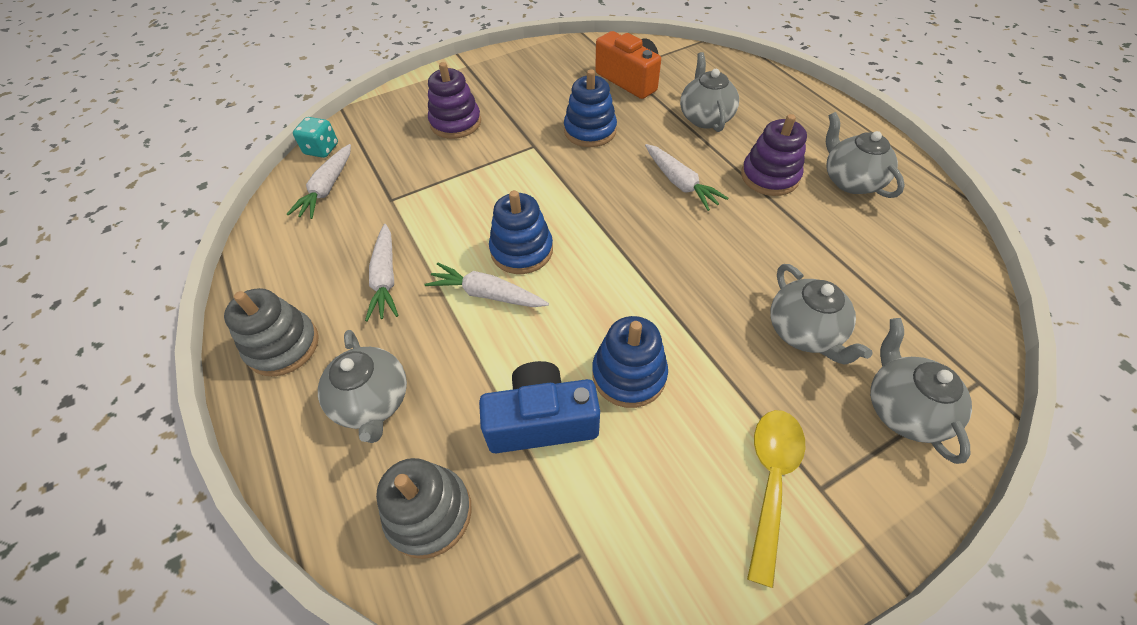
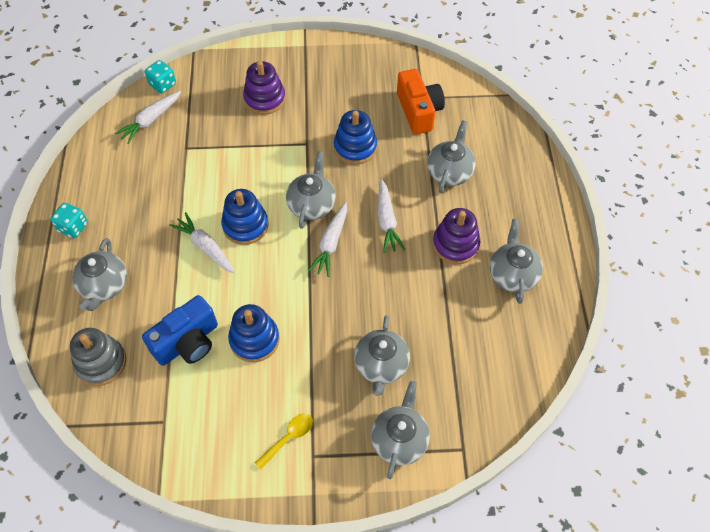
camera: 25 degrees right, 5 degrees up
grey stacking toy [224,288,319,376] -> turquoise dice [51,203,88,238]
white carrot [365,224,399,322] -> white carrot moved to [308,202,347,277]
blue camera [479,361,600,453] -> blue camera turned 120 degrees clockwise [142,295,218,366]
yellow spoon [747,410,805,588] -> yellow spoon [255,413,313,469], size x0.65
none -> grey teapot [286,152,336,229]

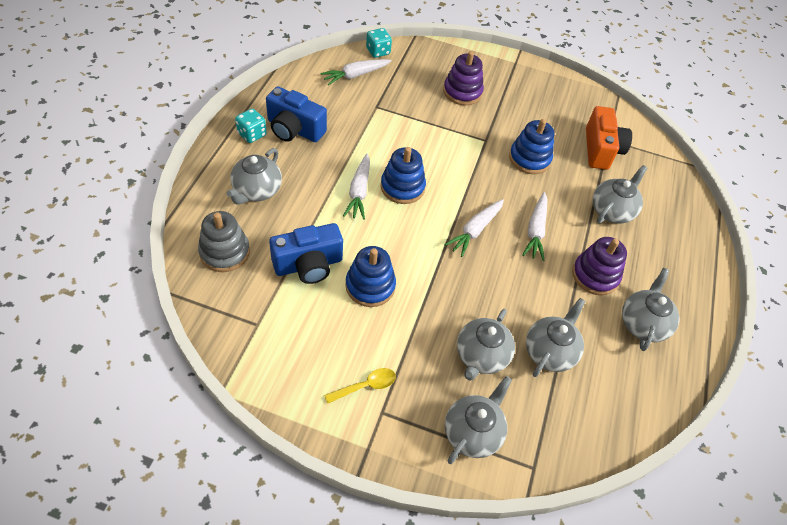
camera: 15 degrees right, 5 degrees down
white carrot [169,212,235,273] -> white carrot turned 150 degrees counterclockwise [343,154,370,220]
grey teapot [286,152,336,229] -> grey teapot moved to [526,298,585,377]
none -> blue camera [266,86,327,142]

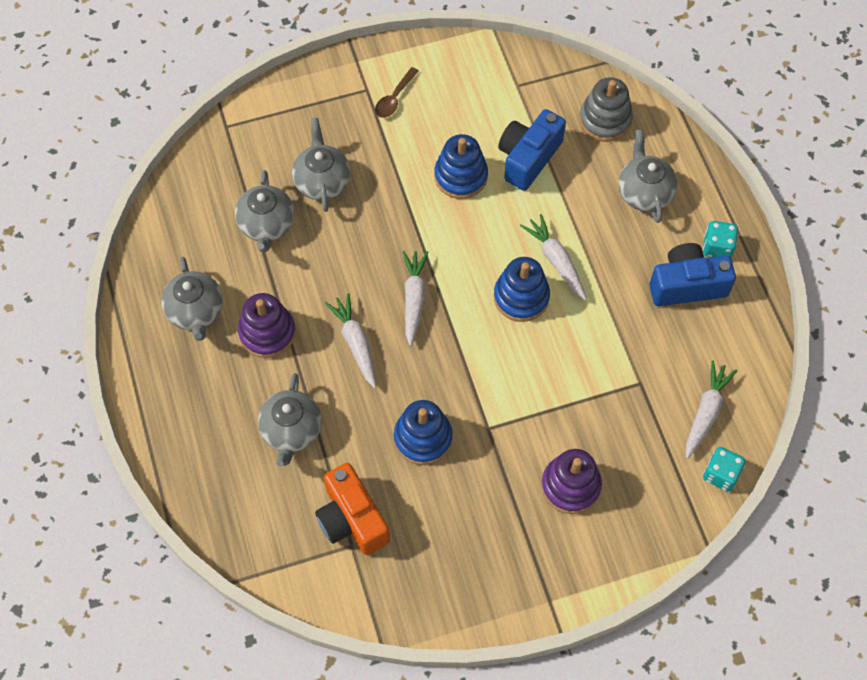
camera: 150 degrees right, 10 degrees up
yellow spoon [324,368,396,404] -> brown spoon [375,67,419,118]
grey teapot [445,376,512,464] -> none

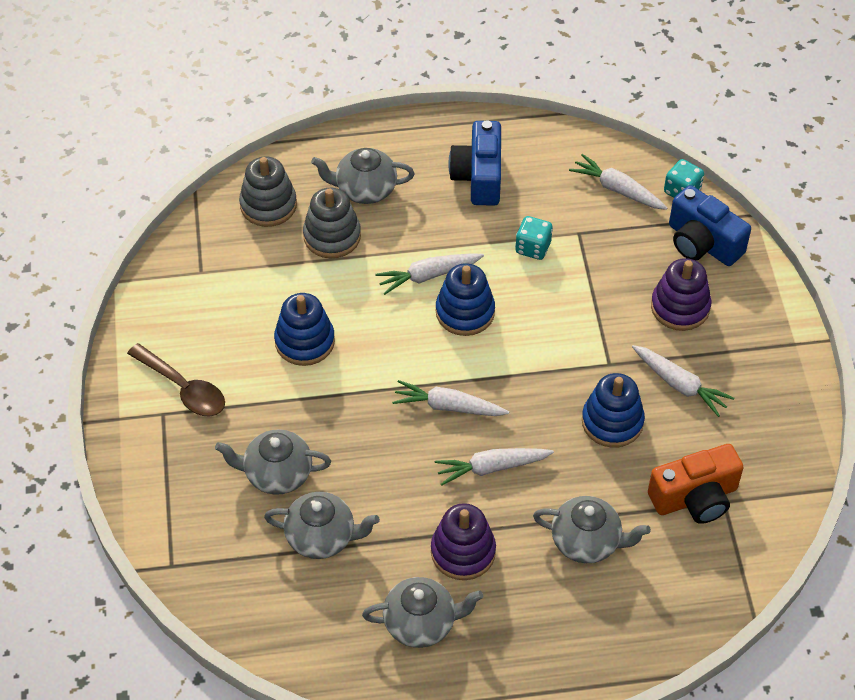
camera: 80 degrees left, 10 degrees down
brown spoon [375,67,419,118] -> brown spoon [127,343,225,416], size x1.53
blue camera [498,109,566,191] -> blue camera moved to [669,185,751,266]
turquoise dice [703,221,738,258] -> turquoise dice moved to [515,216,553,260]
none -> grey stacking toy [303,188,361,258]
none -> white carrot [632,345,734,417]

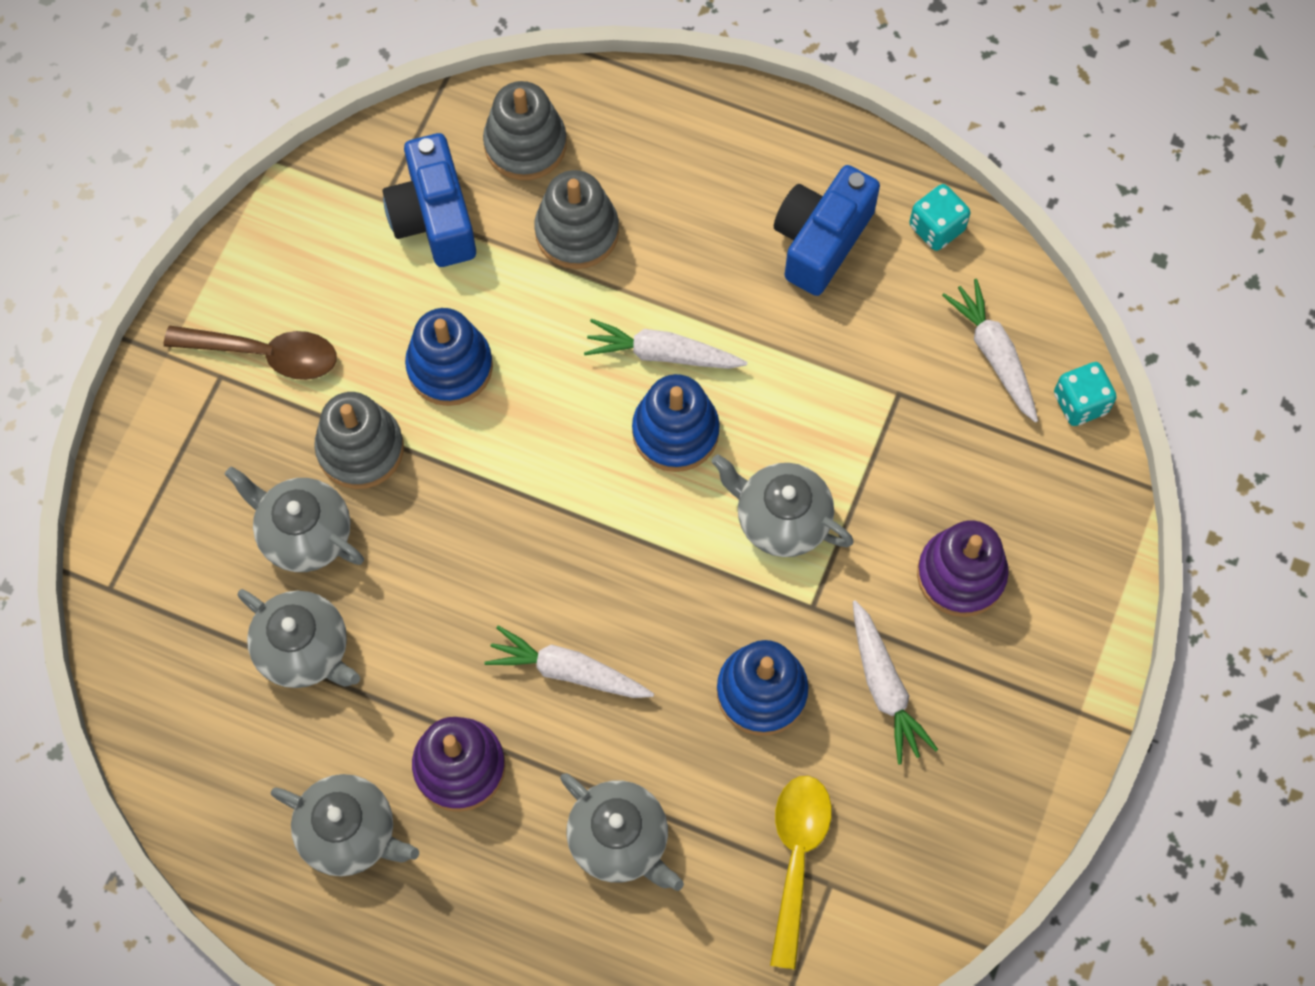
camera: 30 degrees right, 15 degrees up
brown spoon [127,343,225,416] -> brown spoon turned 60 degrees counterclockwise [164,326,337,380]
grey teapot [311,148,414,204] -> grey teapot moved to [711,454,854,557]
white carrot [392,380,509,416] -> none
turquoise dice [515,216,553,260] -> turquoise dice moved to [909,184,970,251]
orange camera [648,444,744,524] -> yellow spoon [770,776,832,970]
blue camera [669,185,751,266] -> blue camera moved to [383,133,476,267]
none -> grey stacking toy [314,392,404,489]

